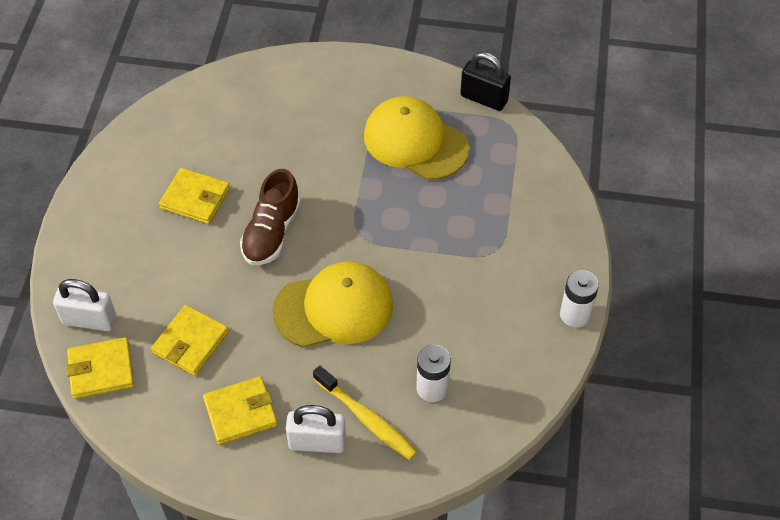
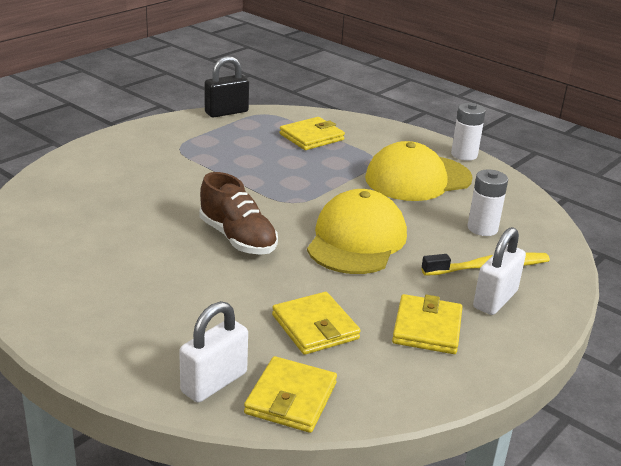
camera: 60 degrees left, 25 degrees down
yellow wallet [159,168,230,224] -> yellow wallet moved to [279,117,345,150]
yellow cap [364,96,469,180] -> yellow cap moved to [365,141,473,201]

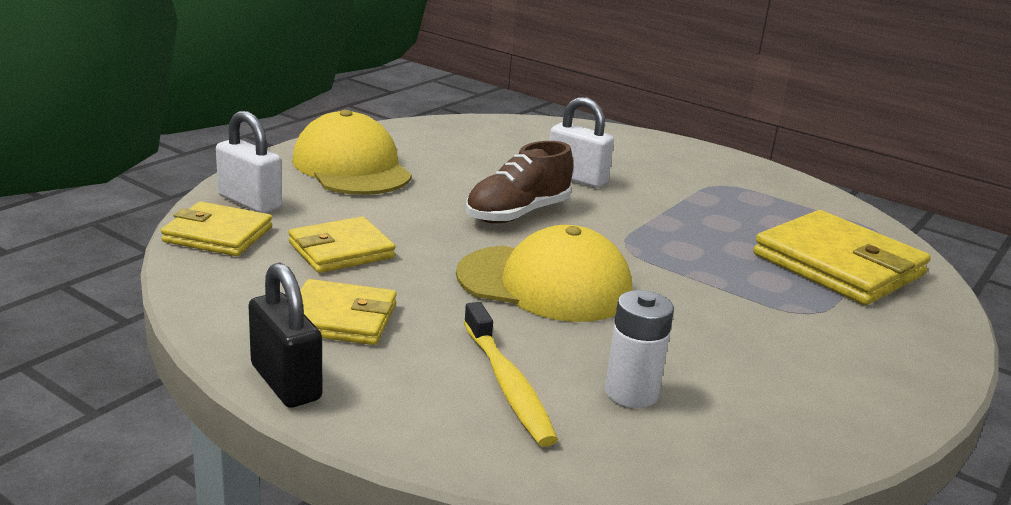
camera: 85 degrees right, 5 degrees down
black padlock [205,56,249,118] -> black padlock moved to [248,263,322,408]
yellow wallet [279,117,345,150] -> yellow wallet [753,210,931,305], size x1.65
yellow cap [365,141,473,201] -> yellow cap moved to [292,110,412,195]
white battery [451,103,486,161] -> none
white padlock [473,227,526,315] -> white padlock moved to [549,97,614,188]

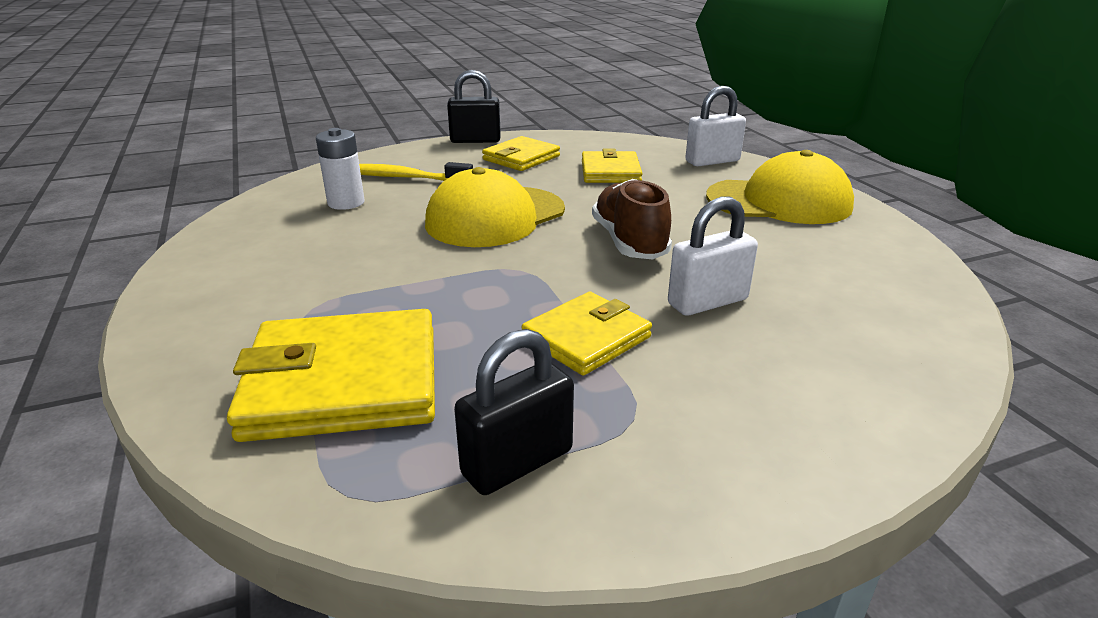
camera: 125 degrees right, 5 degrees up
yellow wallet [161,202,272,256] -> yellow wallet moved to [522,292,652,375]
none -> black padlock [454,329,574,495]

